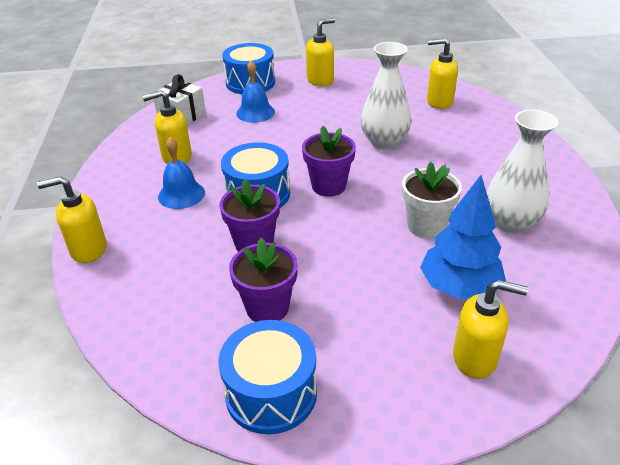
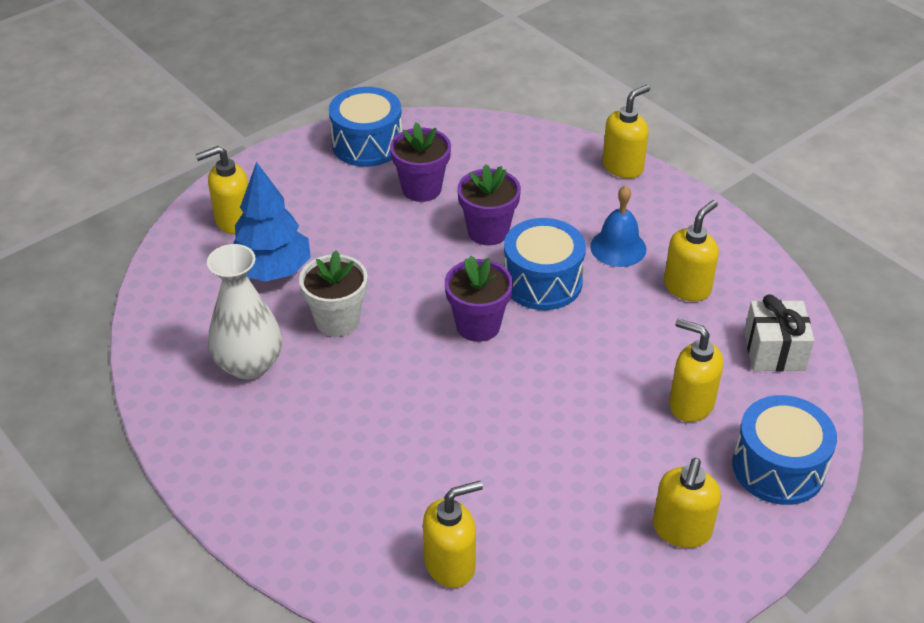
camera: 145 degrees right, 5 degrees up
blue bell [236,61,275,123] -> yellow soap dispenser [669,318,723,422]
white vase [361,42,411,149] -> none

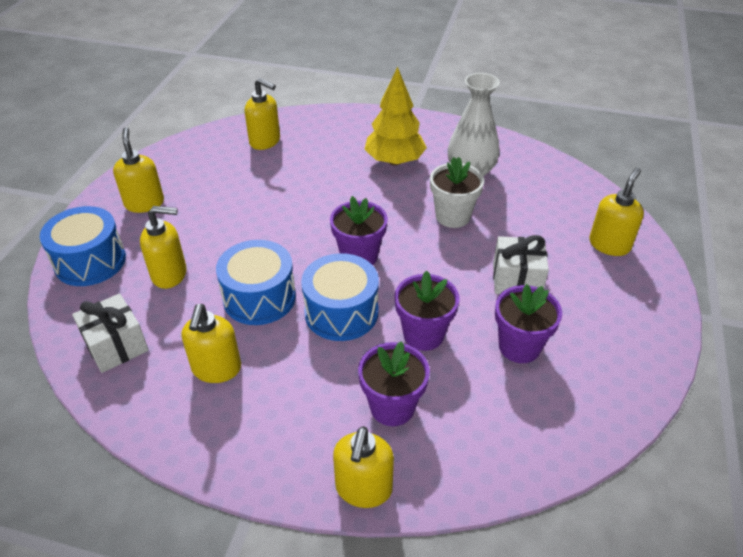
camera: 145 degrees right, 0 degrees up
blue tree [233,162,311,282] -> none
blue drum [329,87,402,167] -> blue drum moved to [216,240,296,325]
yellow soap dispenser [423,481,483,588] -> yellow soap dispenser turned 90 degrees counterclockwise [245,78,280,150]
blue bell [590,185,646,267] -> none
none -> purple flower pot [358,341,430,426]
none -> yellow tree [364,67,427,165]
none -> white gift [493,235,549,294]

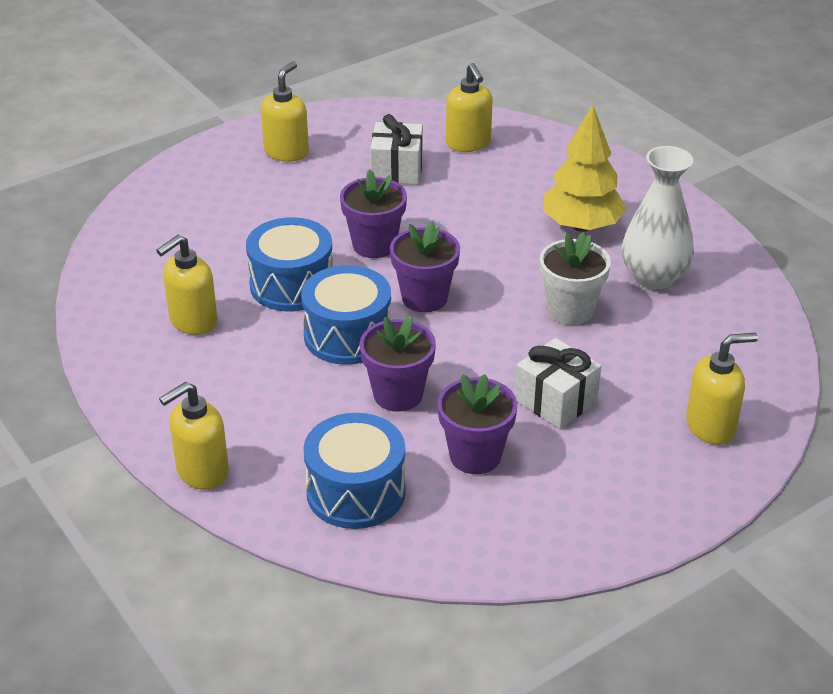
camera: 40 degrees right, 5 degrees down
blue drum [40,206,126,286] -> blue drum moved to [303,413,406,529]
white gift [72,293,149,373] -> white gift moved to [370,114,423,185]
yellow soap dispenser [140,206,187,289] -> none
purple flower pot [358,341,430,426] -> purple flower pot moved to [340,169,407,258]

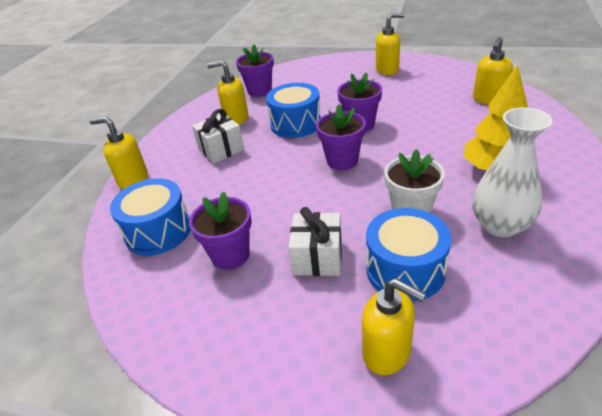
camera: 55 degrees right, 0 degrees up
blue drum [301,265,391,365] -> blue drum moved to [366,208,451,301]
purple flower pot [360,316,436,412] -> purple flower pot moved to [236,44,274,97]
white gift [370,114,423,185] -> white gift moved to [192,109,244,164]

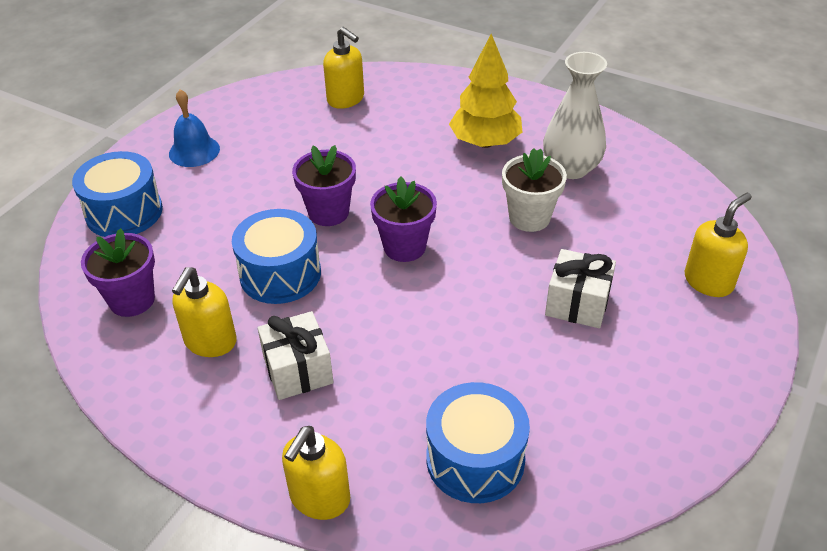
camera: 80 degrees left, 5 degrees up
purple flower pot [189,192,252,270] -> none
blue drum [366,208,451,301] -> blue drum moved to [72,151,163,237]
yellow soap dispenser [376,13,404,75] -> blue bell [169,90,220,167]

